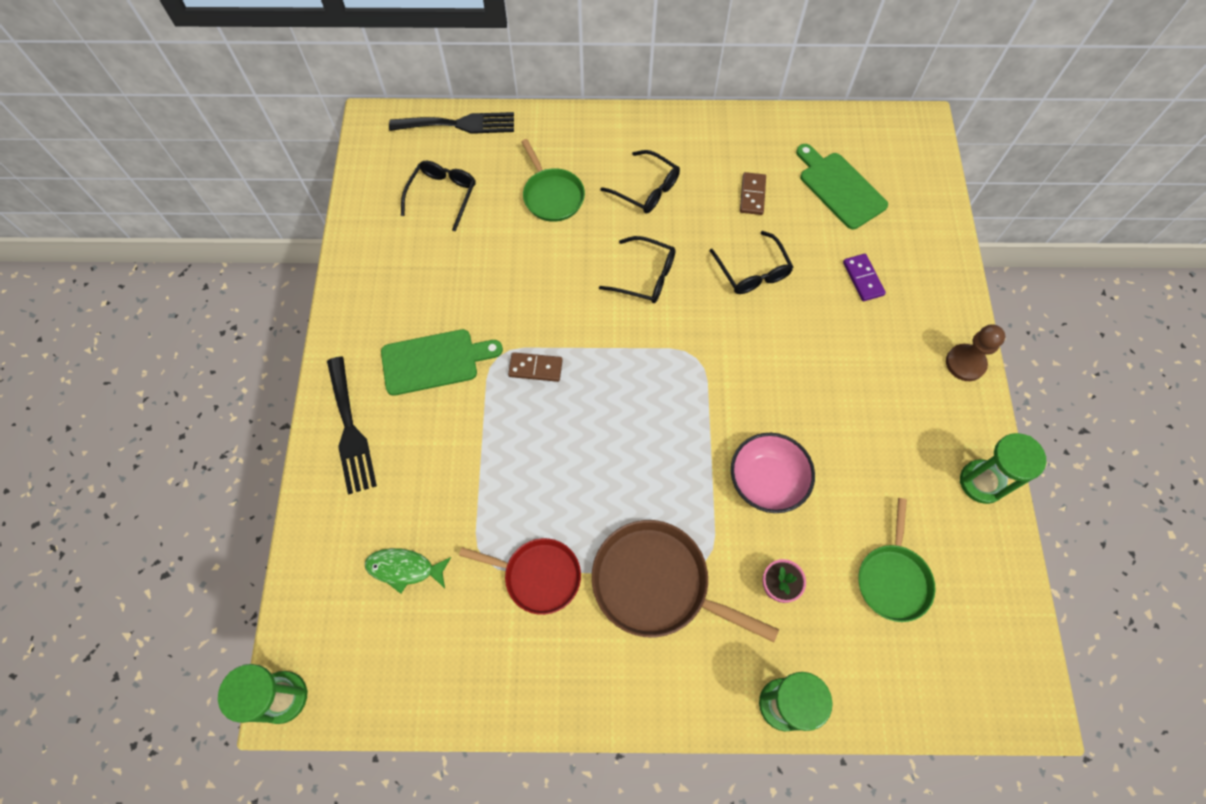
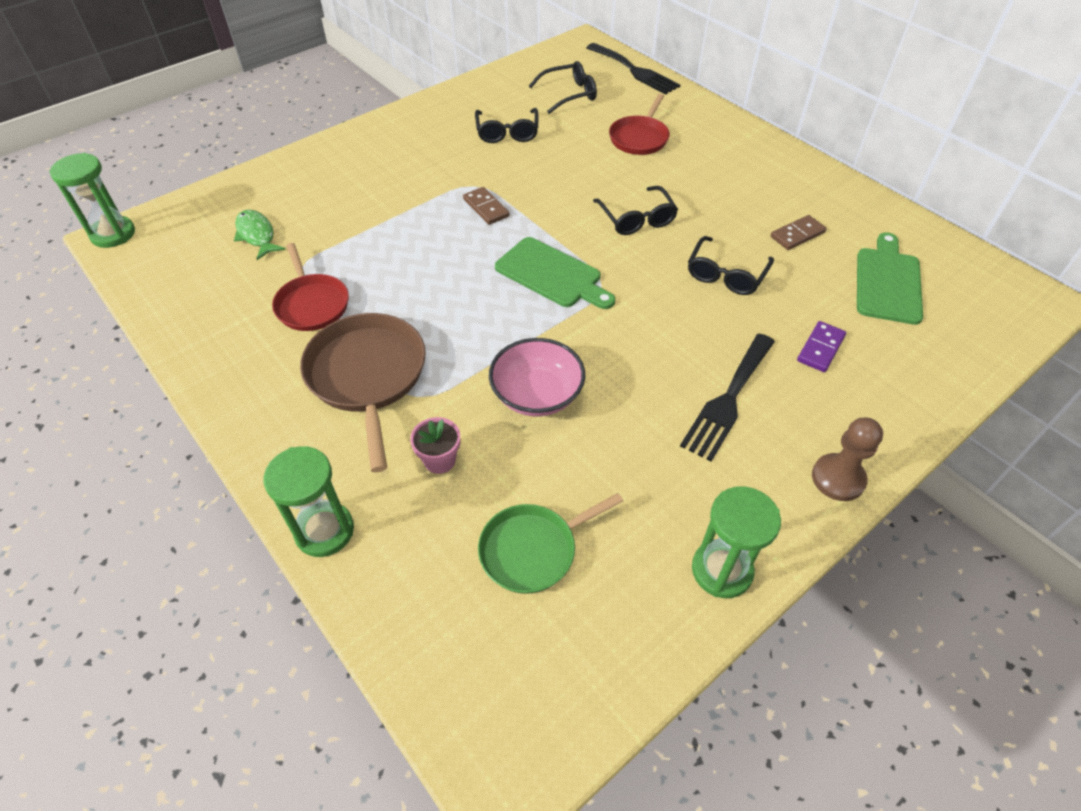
camera: 50 degrees right, 15 degrees down
black fork [327,356,377,494] -> black fork moved to [680,334,775,462]
green cutting board [381,329,503,396] -> green cutting board moved to [495,237,615,309]
green pan [521,139,585,222] -> red pan [609,94,670,155]
black glasses [600,150,680,214] -> black glasses moved to [475,108,538,143]

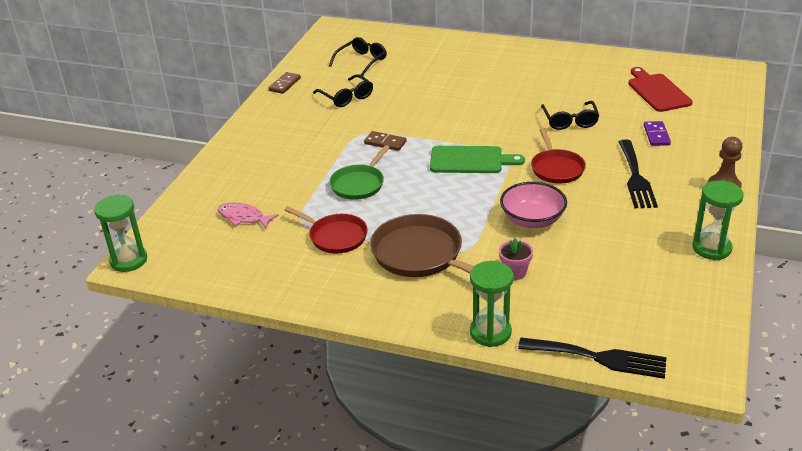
camera: 30 degrees left, 15 degrees down
green fish [234,210,285,260] -> pink fish [217,202,279,229]
green pan [478,493,623,594] -> green pan moved to [329,145,390,200]
black fork [586,43,680,95] -> black fork moved to [518,338,667,379]
black glasses [593,186,678,235] -> none
red pan [609,94,670,155] -> red pan moved to [531,128,586,184]
brown domino [771,215,826,250] -> brown domino moved to [268,72,301,94]
green cutting board [857,232,923,325] -> red cutting board [628,67,693,112]

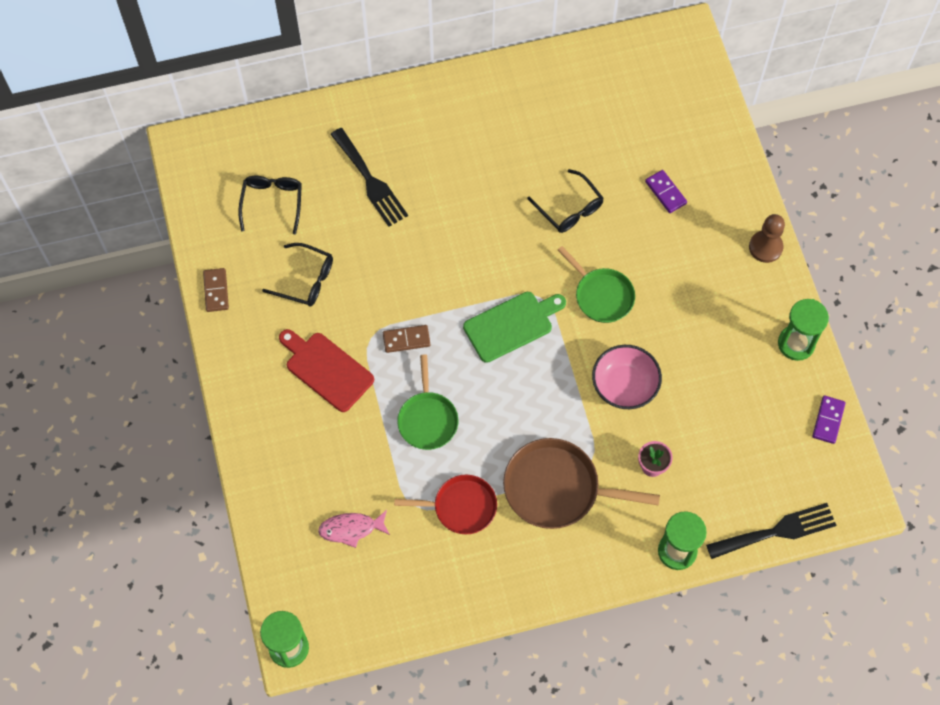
camera: 35 degrees left, 30 degrees up
red pan [531,128,586,184] -> green pan [558,246,635,323]
black fork [619,140,658,208] -> black fork moved to [330,128,408,227]
red cutting board [628,67,693,112] -> red cutting board moved to [279,329,374,412]
none -> purple domino [812,395,846,444]

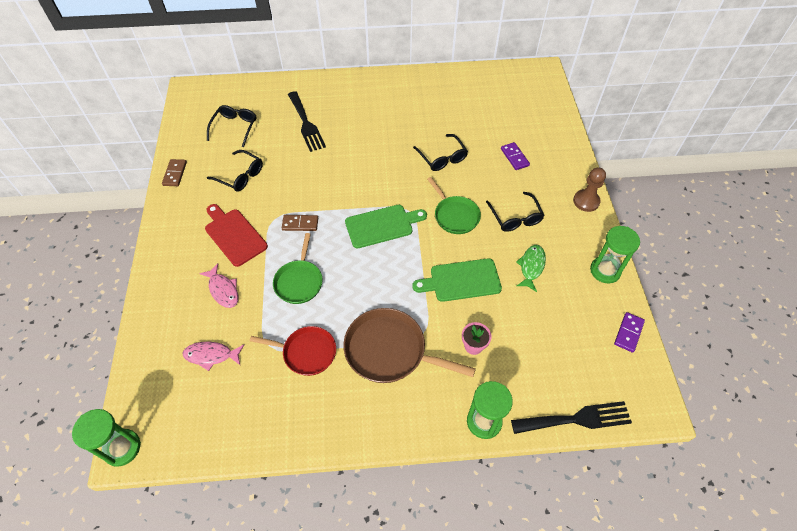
camera: 10 degrees right, 10 degrees down
pink bowl [592,345,662,409] -> green cutting board [412,258,502,302]
none -> pink fish [199,263,238,308]
none -> black glasses [486,192,545,232]
none -> green fish [516,245,546,292]

